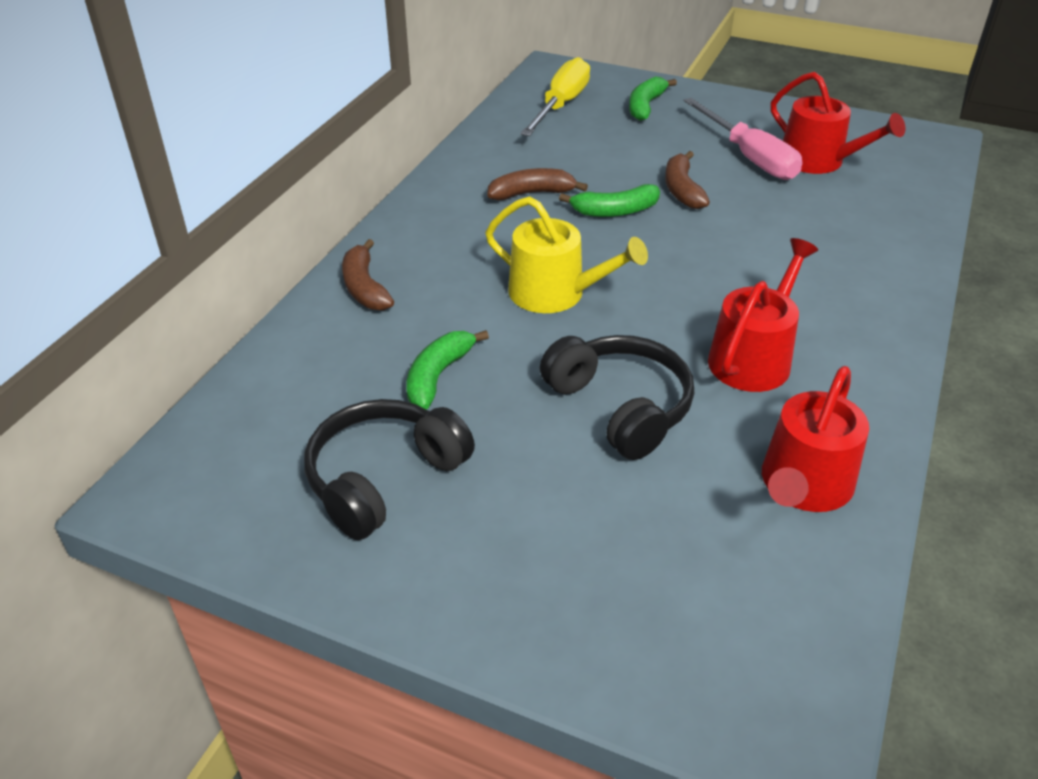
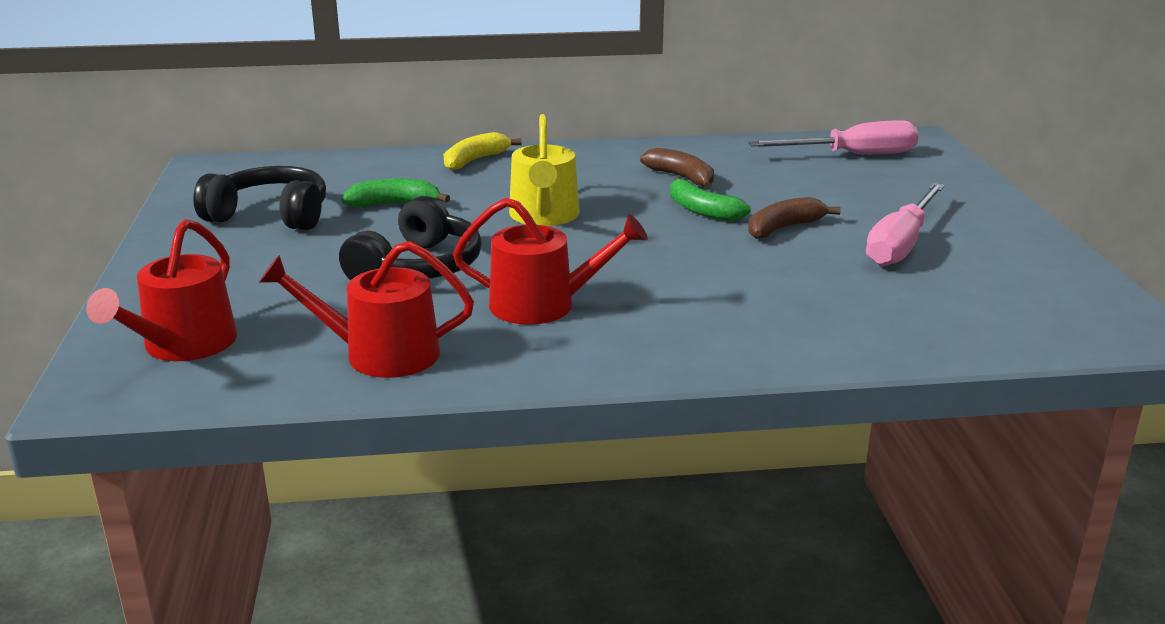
camera: 60 degrees right, 15 degrees down
brown banana [342,239,394,310] -> yellow banana [444,132,522,170]
yellow screwdriver [520,57,590,136] -> pink screwdriver [749,120,919,154]
green banana [629,77,677,121] -> none
red watering can [771,72,905,174] -> red watering can moved to [86,219,237,361]

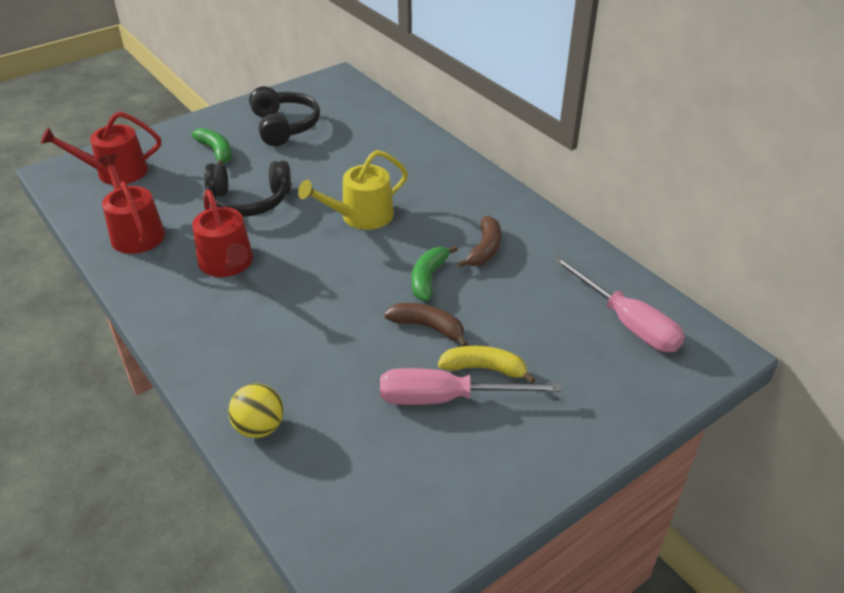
camera: 60 degrees right, 15 degrees up
green banana [341,178,450,208] -> green banana moved to [192,128,232,164]
yellow banana [444,132,522,170] -> yellow banana moved to [438,346,536,384]
none -> yellow ball [228,383,284,438]

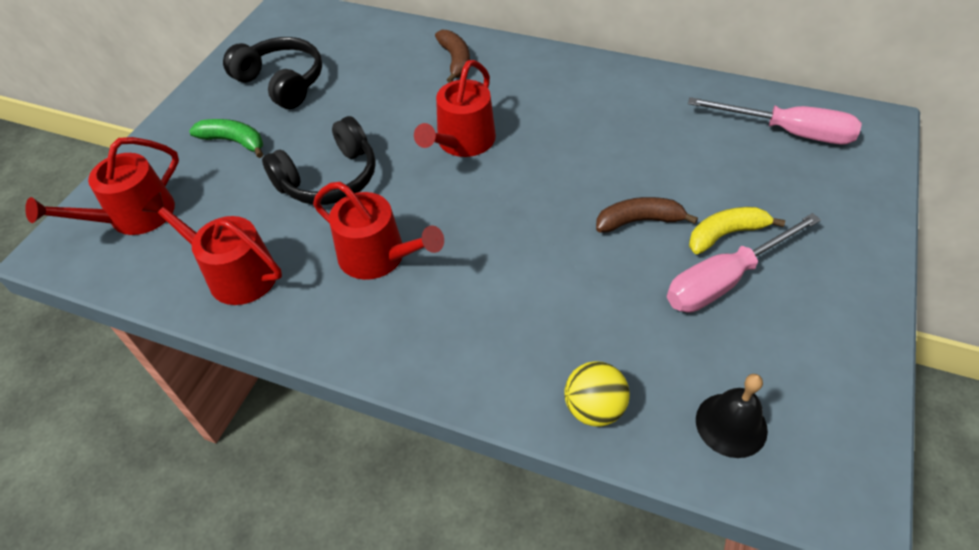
camera: 30 degrees left, 10 degrees up
yellow watering can [298,150,408,230] -> red watering can [414,60,496,157]
green banana [411,245,458,301] -> none
brown banana [457,216,501,268] -> brown banana moved to [435,30,470,83]
none -> black bell [696,374,768,458]

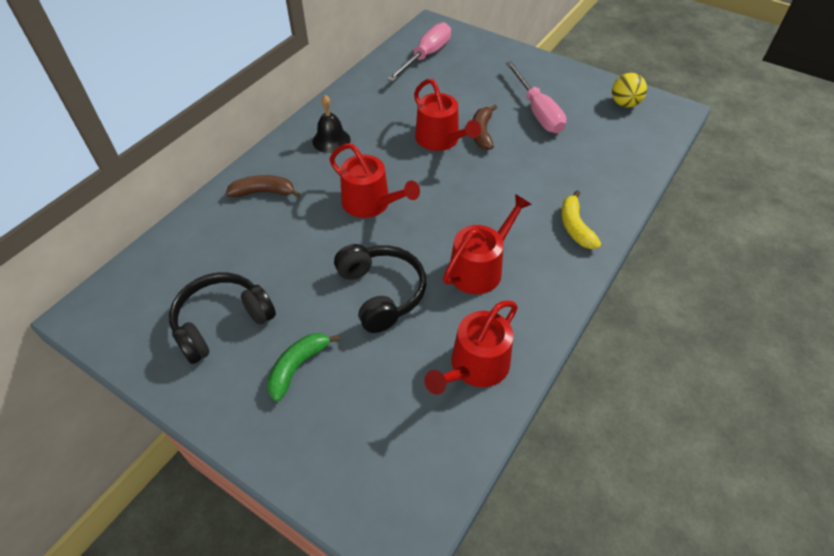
camera: 80 degrees left, 0 degrees up
red watering can [25,137,179,235] -> red watering can moved to [414,79,481,151]
yellow ball [564,361,630,427] -> yellow ball moved to [612,73,647,108]
yellow banana [689,207,785,254] -> yellow banana moved to [561,190,601,249]
black bell [696,374,768,458] -> black bell moved to [312,95,350,153]

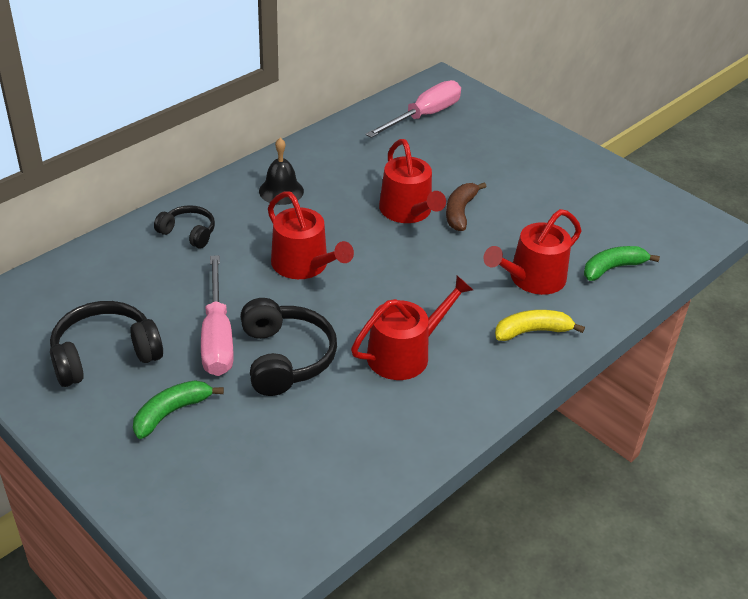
camera: 10 degrees right, 10 degrees down
brown banana [226,175,300,198] -> black headphones [154,205,215,248]
red watering can [424,300,518,395] -> red watering can moved to [483,209,581,295]
pink screwdriver [506,61,566,133] -> pink screwdriver moved to [201,255,234,376]
yellow banana [561,190,601,249] -> yellow banana turned 75 degrees clockwise [495,310,585,341]
yellow ball [612,73,647,108] -> none
none -> green banana [584,246,660,281]

